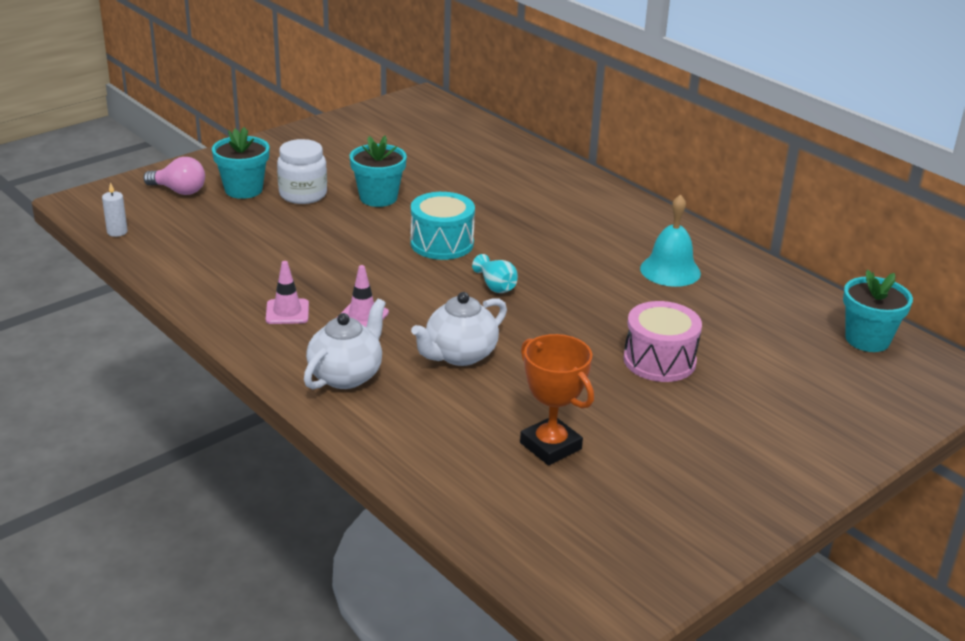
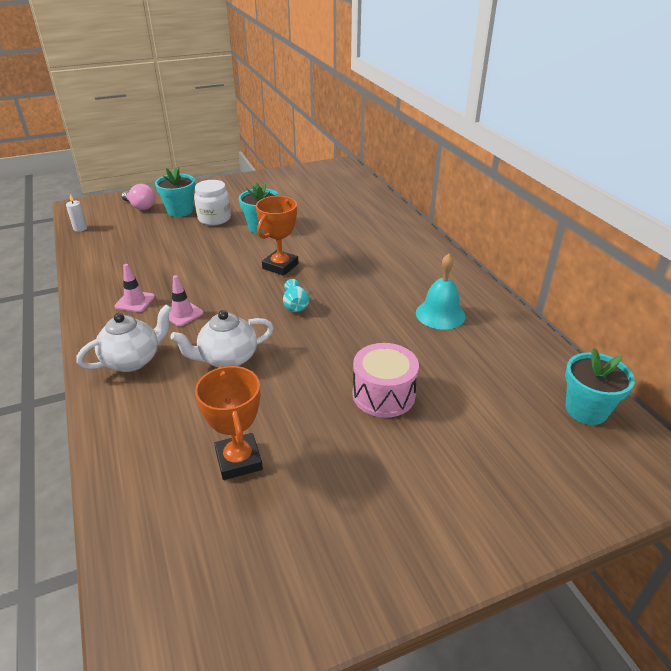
camera: 20 degrees right, 5 degrees up
turquoise drum [410,192,475,260] -> orange trophy [256,196,299,276]

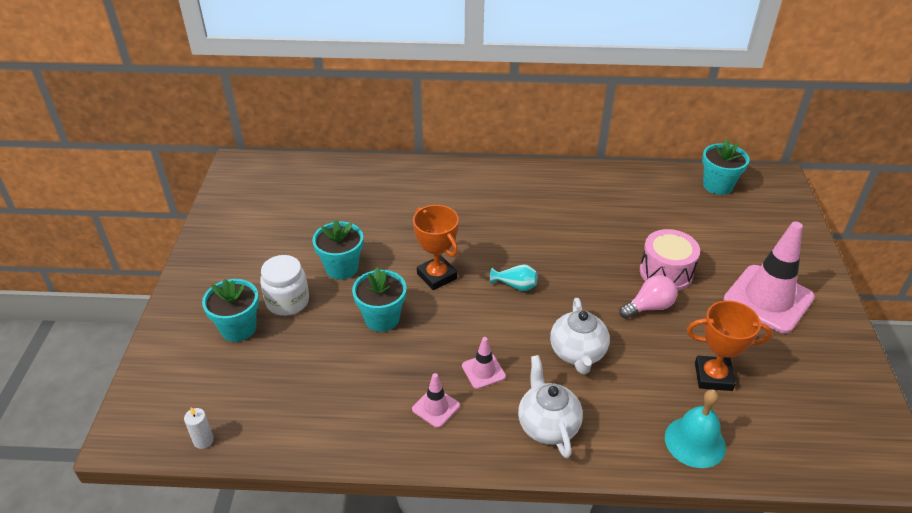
camera: 65 degrees left, 5 degrees up
pink light bulb [122,184,156,210] -> pink light bulb moved to [619,275,677,319]
turquoise bell [416,254,466,330] -> turquoise bell moved to [665,389,726,468]
none -> turquoise flower pot [352,267,407,332]
none -> pink traffic cone [723,222,815,334]

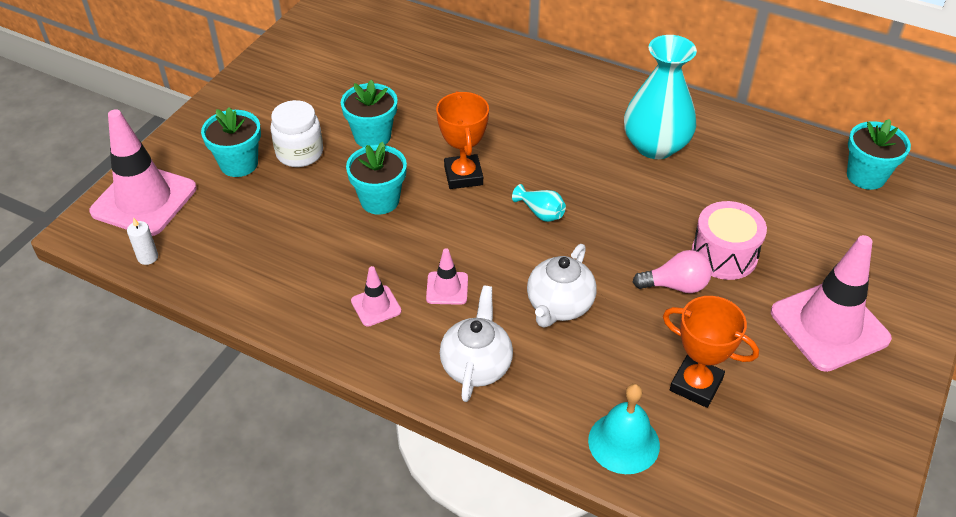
camera: 25 degrees right, 5 degrees up
none -> pink traffic cone [89,109,196,236]
none -> turquoise vase [624,35,697,159]

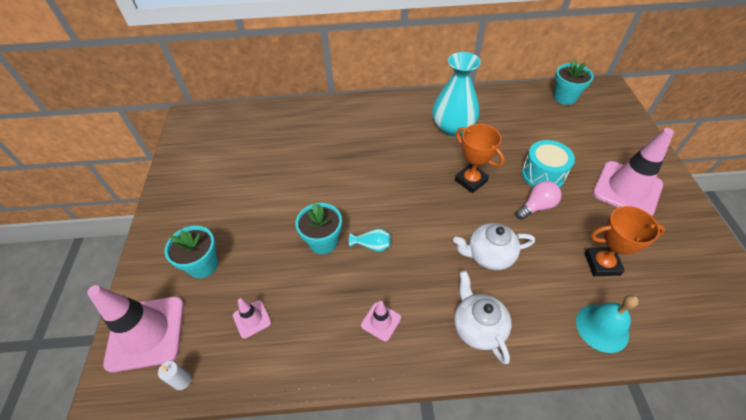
camera: 30 degrees left, 5 degrees up
white jar [271,100,323,167] -> none
turquoise flower pot [341,80,397,147] -> none
pink traffic cone [426,248,468,305] -> pink traffic cone moved to [233,298,271,339]
orange trophy [436,91,489,189] -> orange trophy moved to [455,124,504,193]
turquoise vase [512,184,566,222] -> turquoise vase moved to [349,228,391,252]
white teapot [527,244,597,328] -> white teapot turned 90 degrees clockwise [453,223,535,270]
pink drum [692,201,767,280] -> turquoise drum [522,140,575,188]

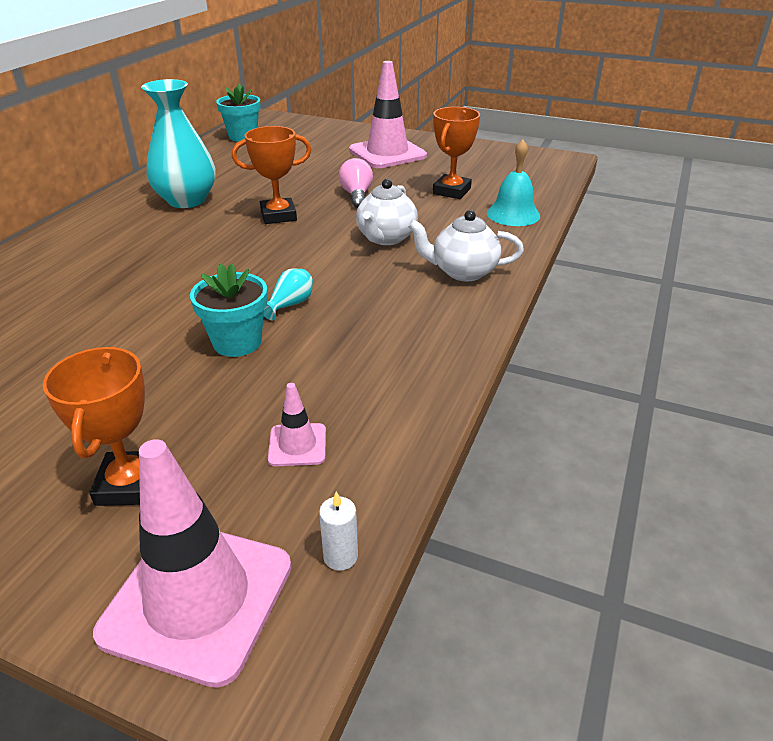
camera: 65 degrees left, 15 degrees down
turquoise flower pot [165,226,218,278] -> orange trophy [43,346,145,506]
pink traffic cone [361,301,401,341] -> none
turquoise drum [522,140,575,188] -> none

